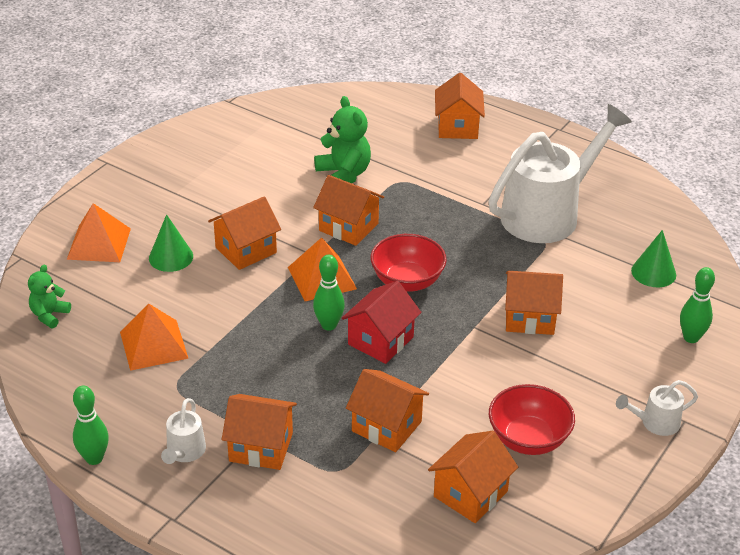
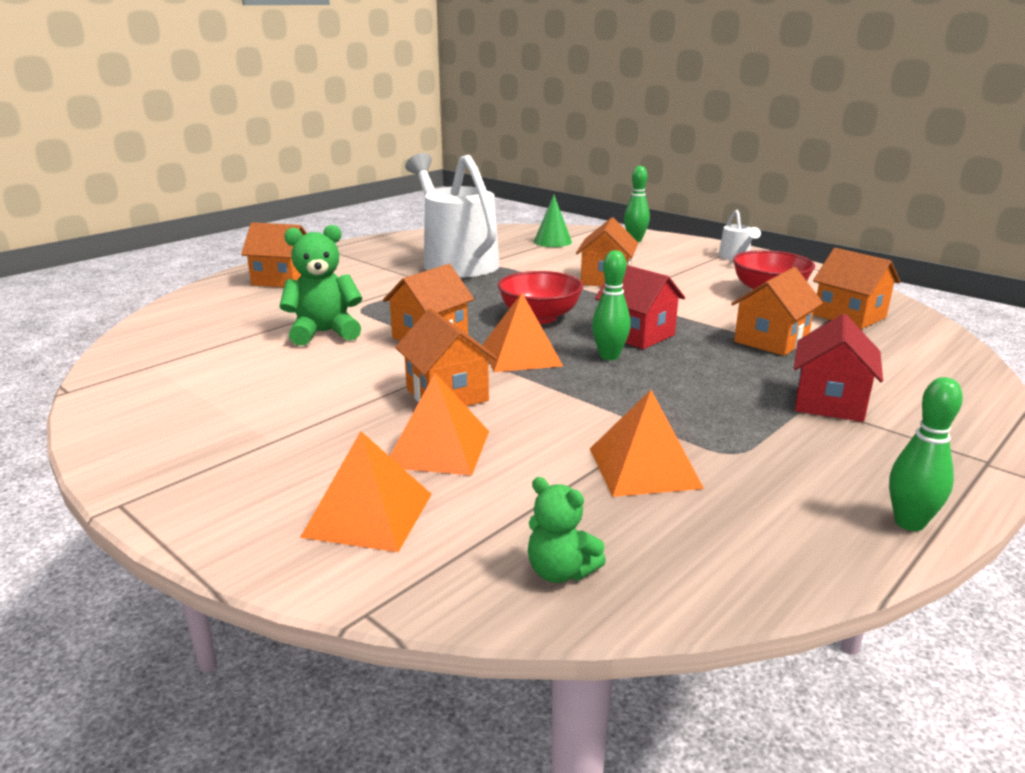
camera: 80 degrees left, 15 degrees down
green cone [149,214,193,272] -> orange pyramid [390,373,489,476]
white watering can [161,398,206,464] -> none
orange house [222,394,297,470] -> red house [794,314,883,422]

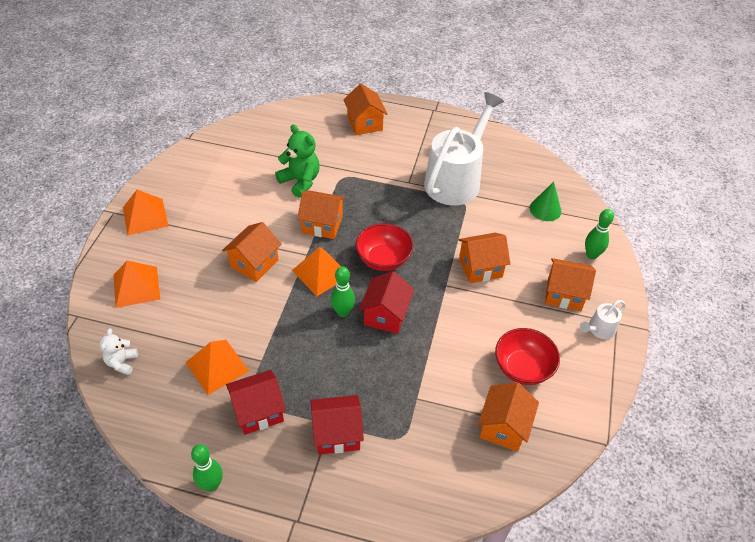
camera: 60 degrees right, 25 degrees up
orange pyramid [390,373,489,476] -> orange pyramid moved to [123,190,168,235]
green teddy bear [528,477,606,583] -> white teddy bear [99,328,138,375]
orange house [731,267,823,356] -> orange house moved to [545,258,596,311]
none -> red house [226,370,286,435]

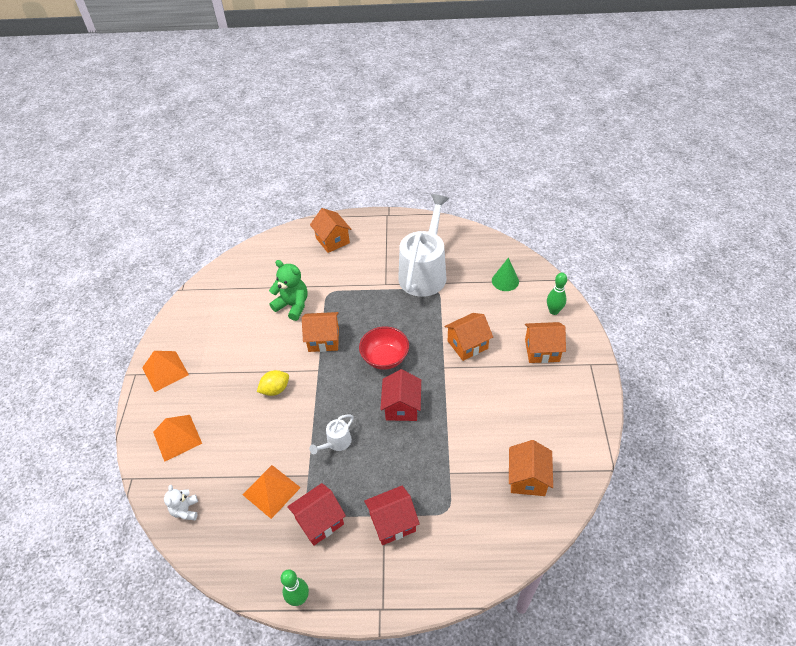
camera: 10 degrees left, 0 degrees up
orange house [222,222,281,282] -> yellow lemon [257,370,289,396]
orange pyramid [292,247,341,296] -> none
green bowling pin [331,266,355,317] -> none
red bowl [495,328,560,385] -> none
white watering can [580,300,626,339] -> white watering can moved to [309,415,354,454]

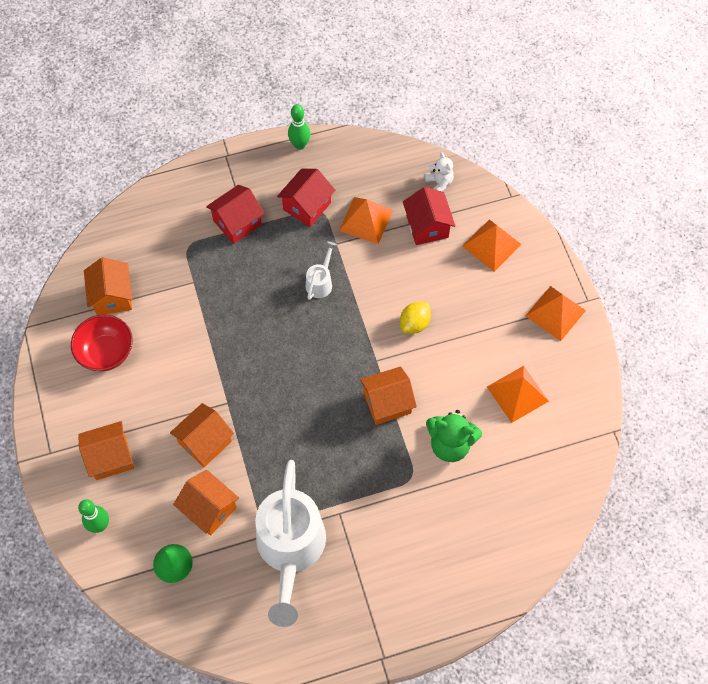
camera: 160 degrees right, 15 degrees up
orange house [310,208,351,253] -> orange house moved to [173,470,239,536]
red bowl [359,326,409,370] -> red bowl moved to [71,314,133,371]
red house [380,369,421,421] -> red house moved to [403,187,455,245]
none -> orange pyramid [487,366,549,423]

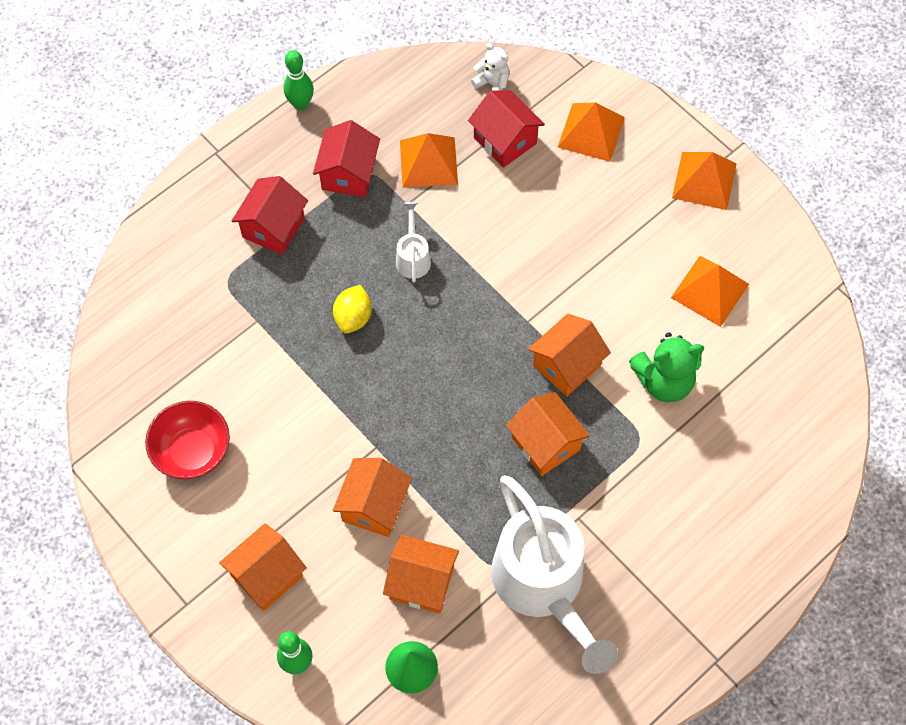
camera: 25 degrees left, 0 degrees up
orange house [84,257,132,315] -> orange house moved to [506,392,590,476]
yellow lemon [400,302,431,334] -> yellow lemon moved to [333,285,372,334]

